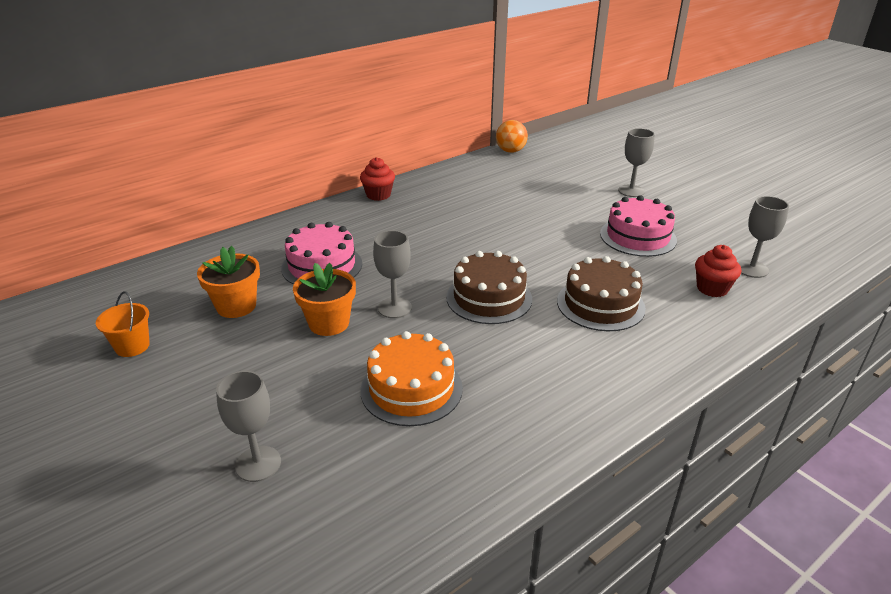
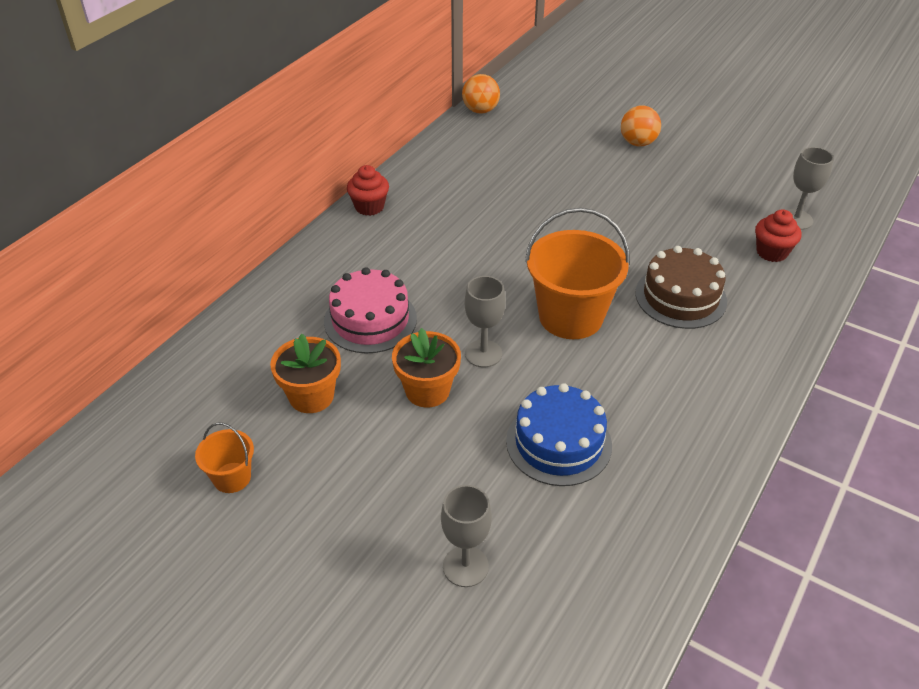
camera: 20 degrees left, 10 degrees up
orange cake [361,331,463,426] -> blue cake [506,383,612,486]
brown cake [446,251,532,324] -> orange bucket [525,208,630,339]
pink cake [600,195,677,257] -> none
grey goblet [618,128,655,197] -> orange ball [621,105,661,147]

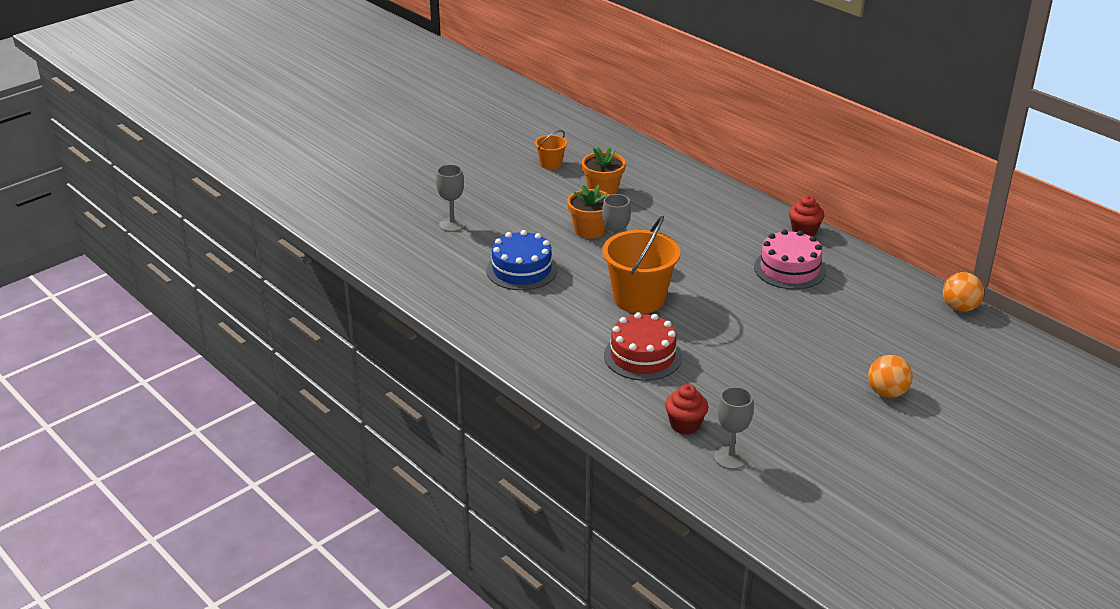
camera: 105 degrees right, 10 degrees down
pink cake [324,267,417,353] -> pink cake moved to [754,229,826,289]
brown cake [635,246,727,329] -> red cake [604,312,682,381]

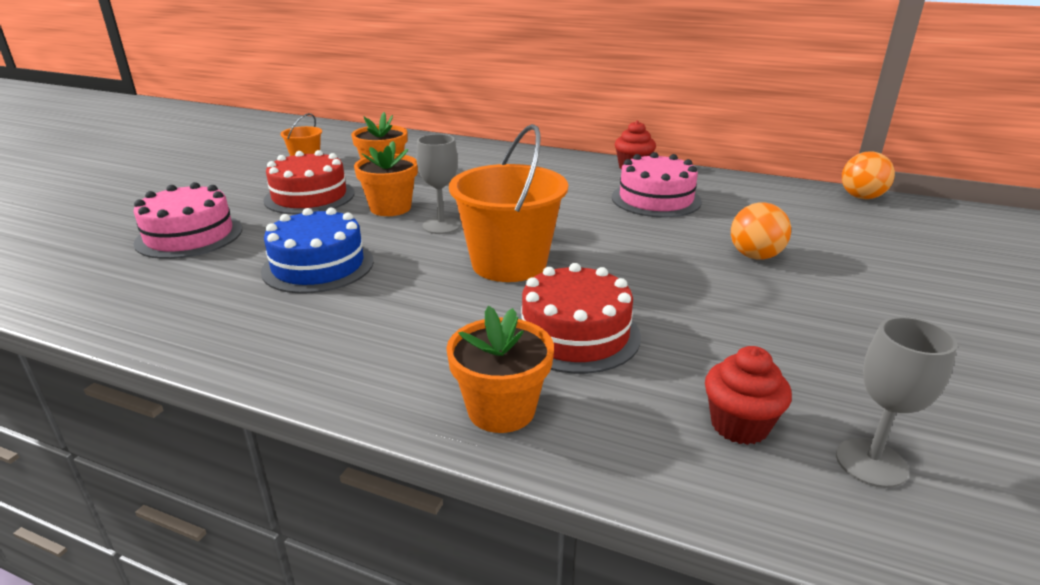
camera: 25 degrees left, 5 degrees down
grey goblet [436,164,466,232] -> pink cake [133,182,242,259]
orange ball [868,355,913,398] -> orange ball moved to [731,202,791,259]
none -> red cake [263,150,354,214]
none -> orange flower pot [446,306,554,433]

